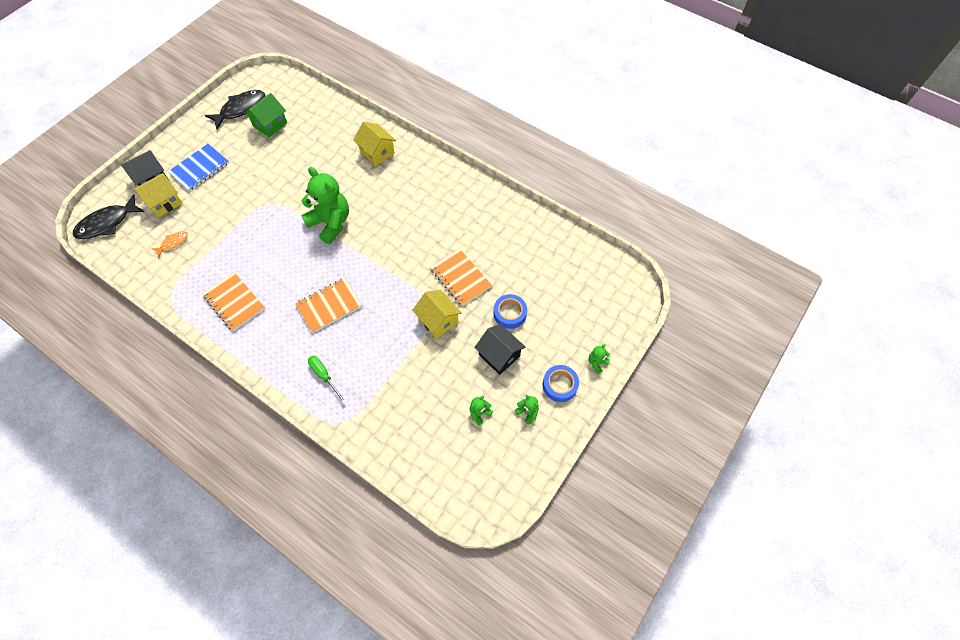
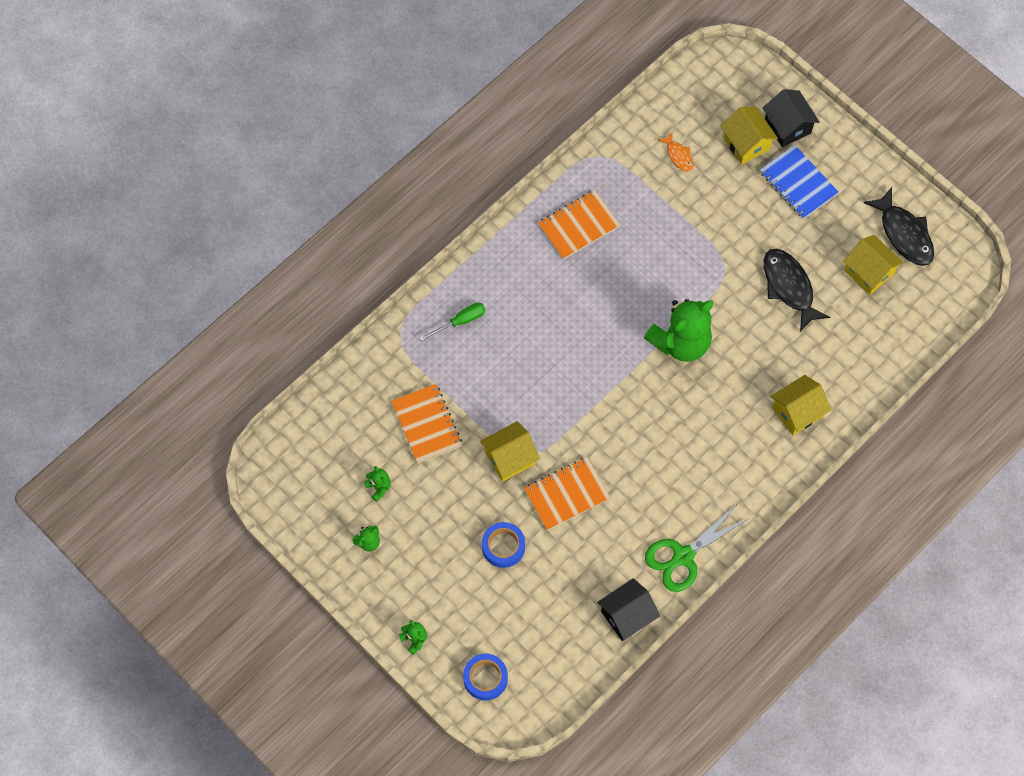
camera: 100 degrees right, 5 degrees up
black fish [73,194,145,239] -> black fish moved to [764,249,830,332]
green house [244,93,287,138] -> yellow house [843,235,903,295]
orange notebook [295,278,362,333] -> orange notebook moved to [391,384,462,464]
black house [474,324,525,375] -> black house moved to [597,578,660,641]
blue tape [543,365,579,402] -> blue tape moved to [463,654,508,701]
none -> green scissors [645,506,748,592]

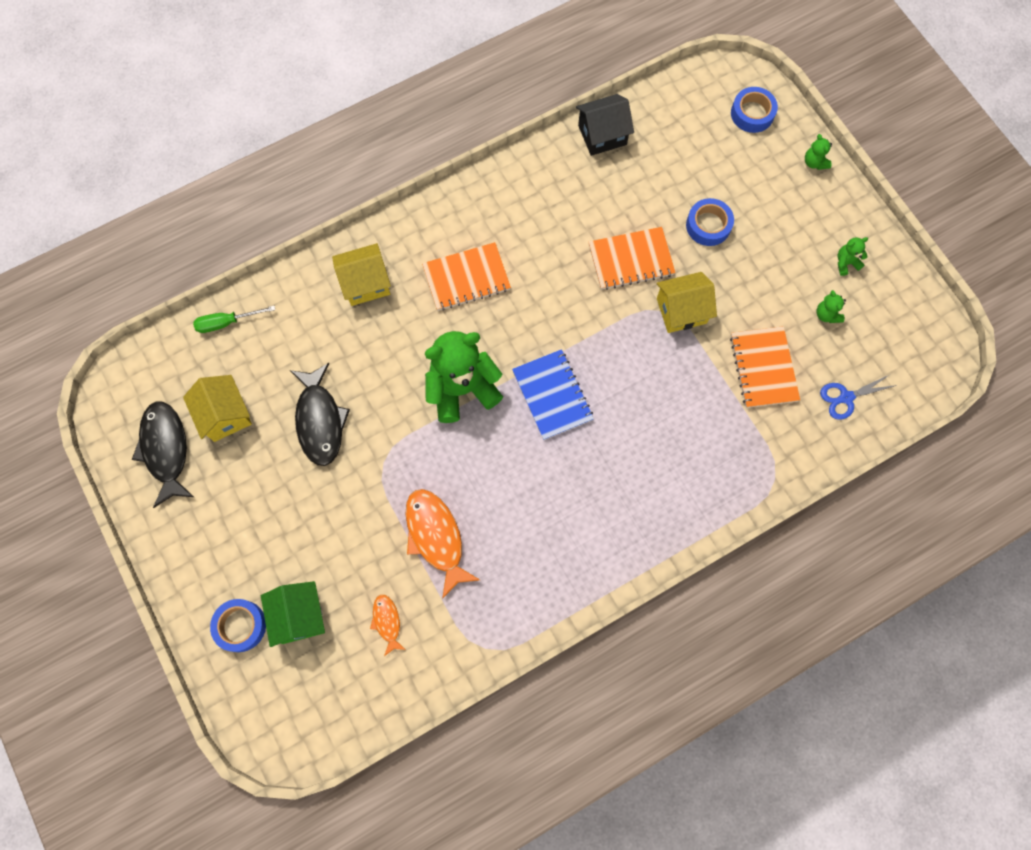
camera: 165 degrees left, 5 degrees up
green screwdriver [420,303,485,341] -> green screwdriver moved to [193,306,275,333]
orange notebook [538,190,620,260] -> orange notebook moved to [422,242,511,311]
green scissors [645,506,748,592] -> none
yellow house [720,107,778,165] -> green house [261,581,325,647]
blue notebook [760,145,839,219] -> blue notebook moved to [512,349,594,440]
black house [763,89,819,147] -> blue tape [210,599,266,652]
none -> orange fish [405,489,480,599]
none -> blue scissors [820,375,897,420]

